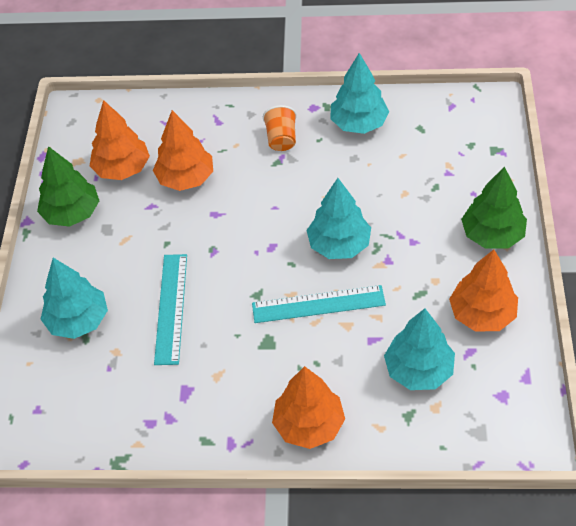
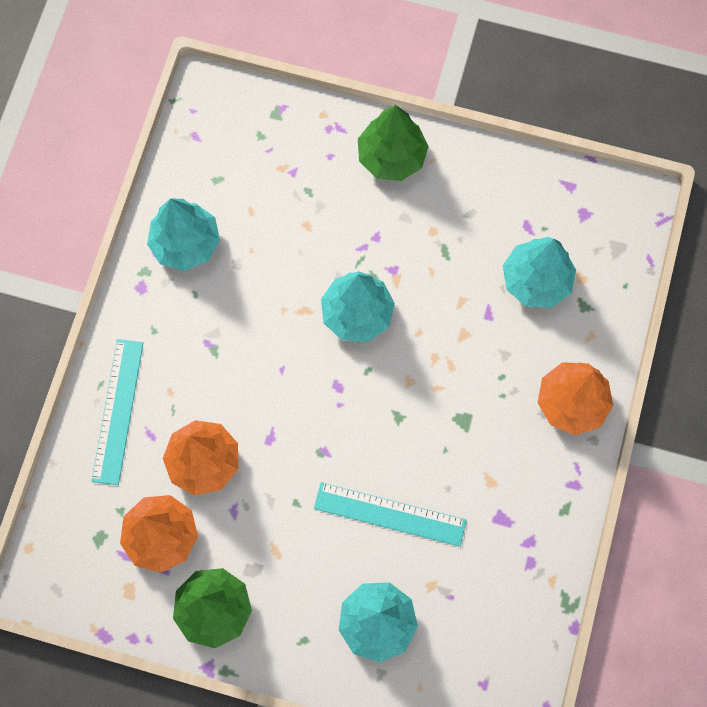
camera: 80 degrees left, 20 degrees up
turquoise ruler [252,285,386,323] -> turquoise ruler moved to [92,339,143,485]
orange cup [263,105,297,151] -> none
orange tree [449,250,518,332] -> none

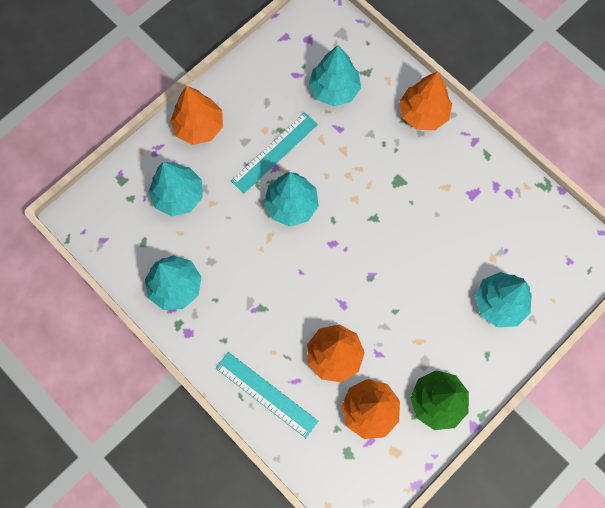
camera: 60 degrees left, 0 degrees up
turquoise ruler [314,482,467,547] -> turquoise ruler moved to [231,112,318,193]
green tree [358,105,429,181] -> orange tree [170,86,223,145]
none -> turquoise tree [148,162,203,216]

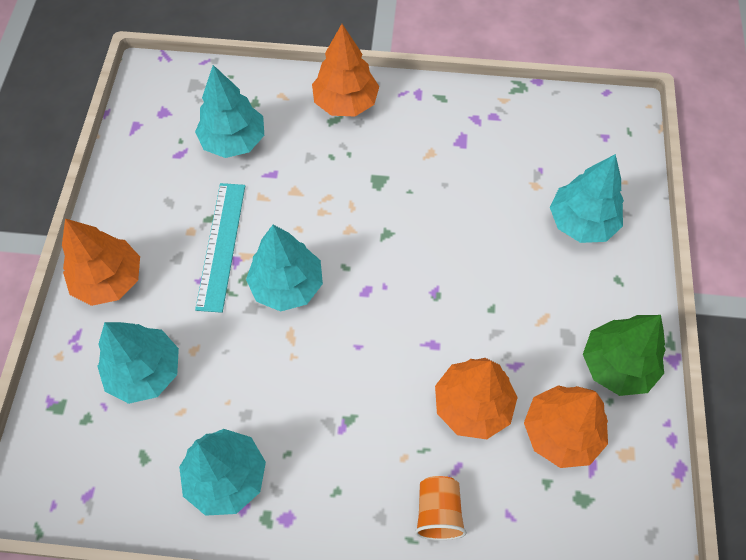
camera: 40 degrees left, 10 degrees down
turquoise ruler [216,352,318,438] -> orange cup [415,476,467,540]

